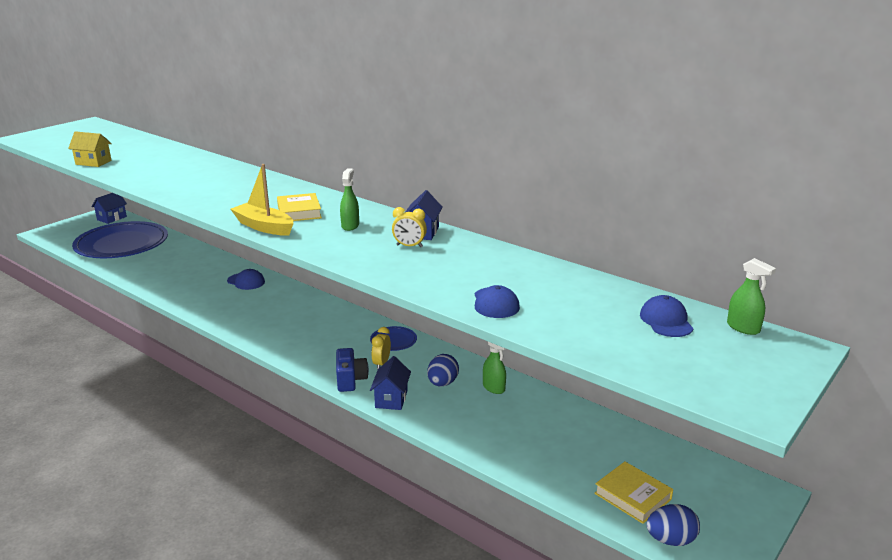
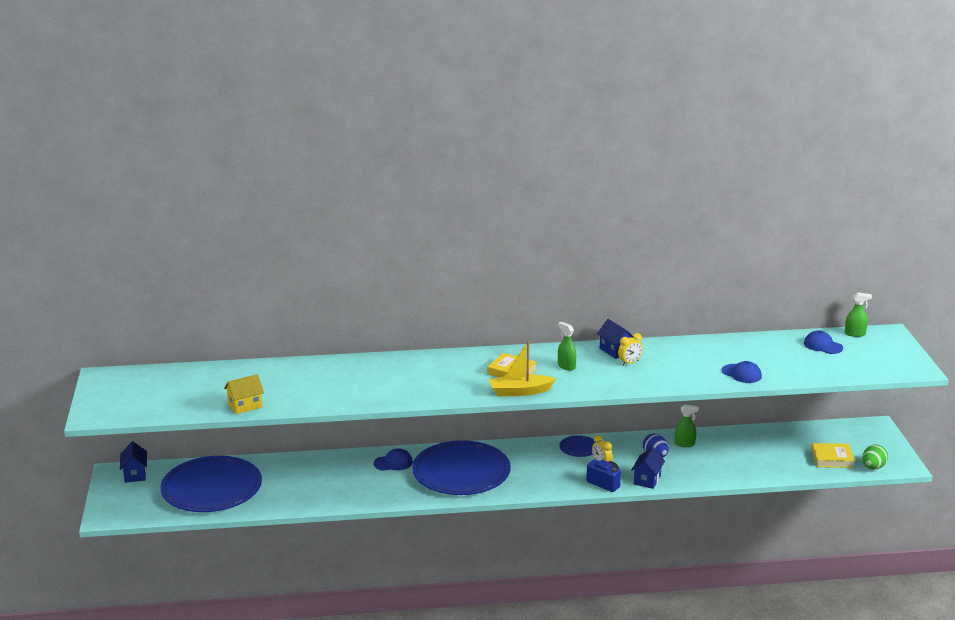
camera: 45 degrees left, 0 degrees up
blue house [370,356,411,410] -> blue house turned 60 degrees clockwise [631,447,665,489]
blue egg [646,504,700,546] -> green egg [862,444,888,470]
none -> blue plate [412,440,511,495]

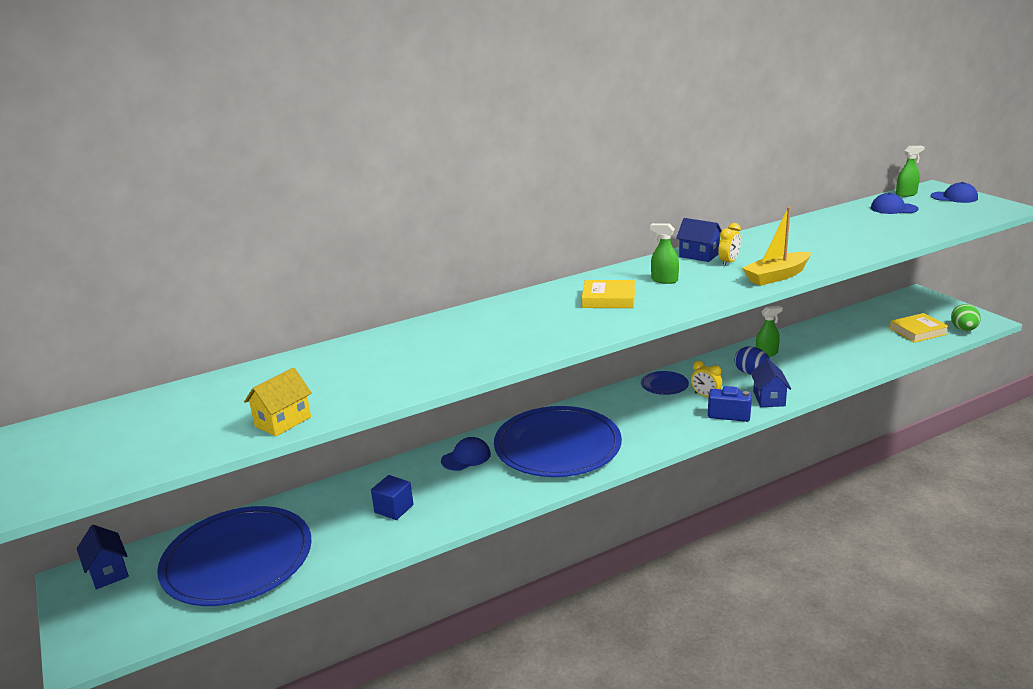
camera: 20 degrees left, 0 degrees up
yellow boat [489,341,556,396] -> yellow boat moved to [742,207,811,286]
blue cap [722,361,762,383] -> blue cap moved to [931,182,978,203]
none -> blue cube [371,475,413,520]

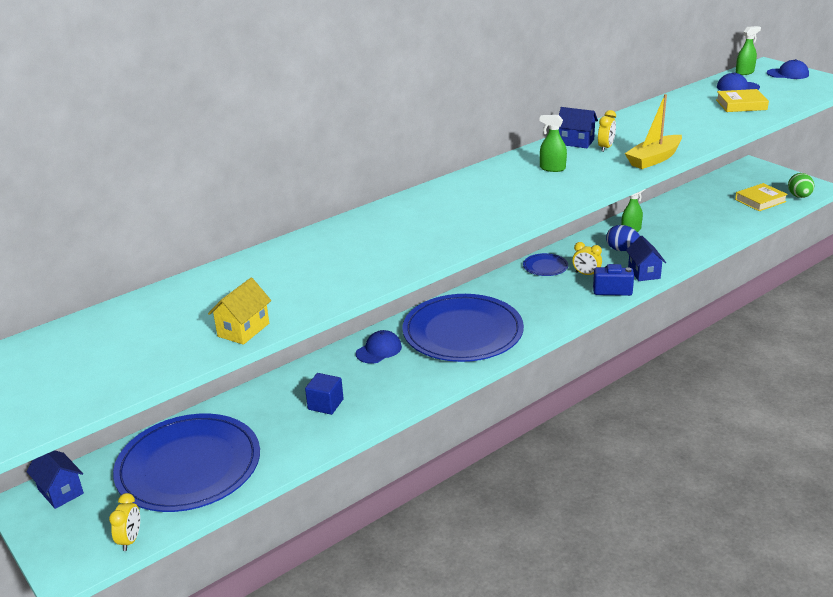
camera: 10 degrees left, 5 degrees up
yellow book [582,280,635,308] -> yellow book moved to [716,89,769,112]
none -> yellow clock [109,493,140,551]

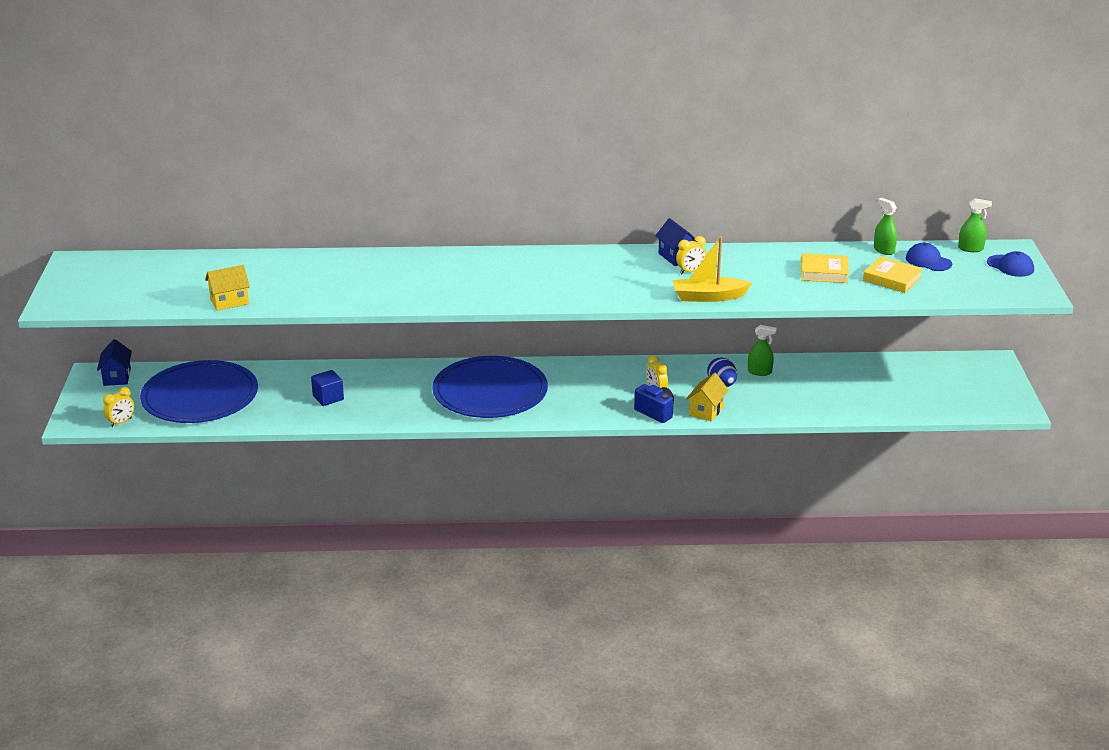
camera: 35 degrees right, 0 degrees up
blue cap [356,330,402,364] -> none
blue plate [523,253,568,276] -> none
green spray bottle [540,115,567,172] -> green spray bottle moved to [874,198,897,255]
blue house [626,235,666,281] -> yellow house [686,373,729,422]
yellow book [735,183,788,211] -> yellow book moved to [801,253,849,283]
green egg [788,173,815,198] -> none

